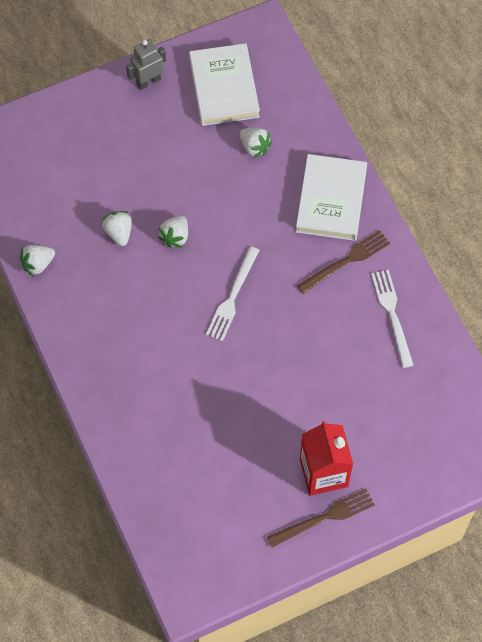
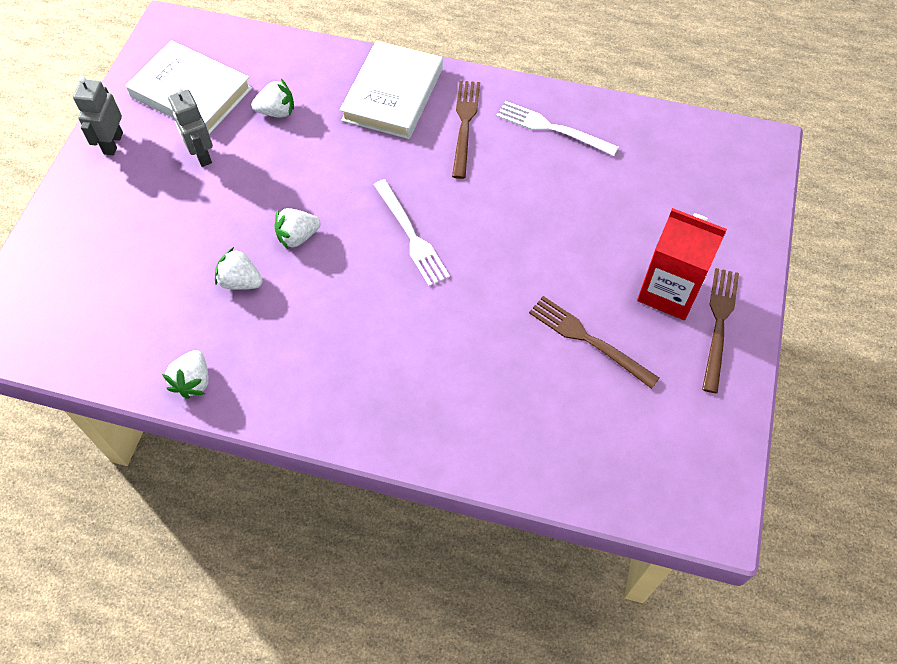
camera: 50 degrees left, 5 degrees down
white strawberry [158,216,188,248] -> white strawberry turned 90 degrees clockwise [275,208,321,249]
white book [296,154,367,241] -> white book turned 60 degrees clockwise [340,40,443,139]
none -> grey robot [168,87,213,167]
none -> brown fork [529,296,660,389]

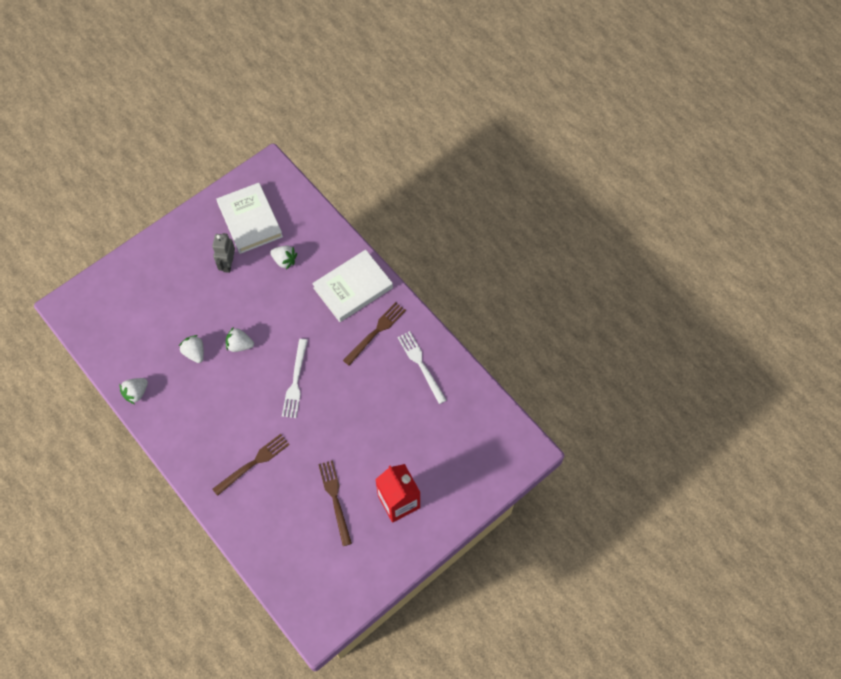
camera: 35 degrees right, 5 degrees up
grey robot [73,76,123,155] -> none
brown fork [702,268,739,393] -> brown fork moved to [212,434,290,496]

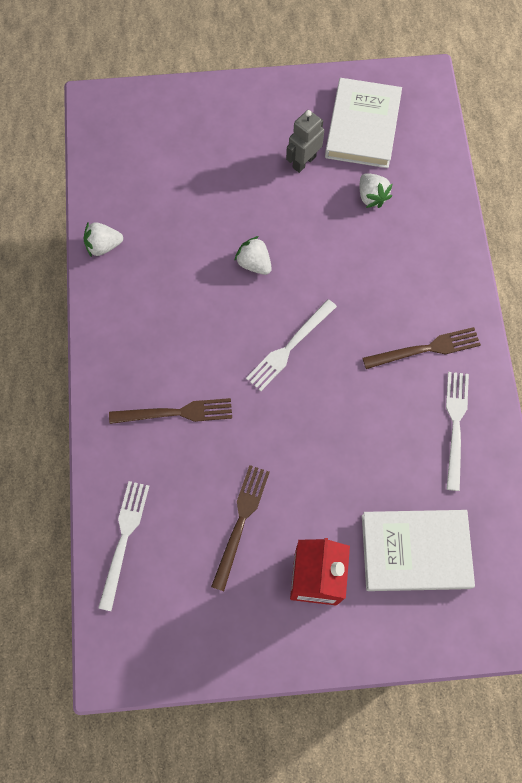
camera: 35 degrees right, 5 degrees up
white strawberry [179,335,204,363] -> none
white book [312,250,393,322] -> white book moved to [362,510,475,591]
none -> white fork [98,481,149,611]

